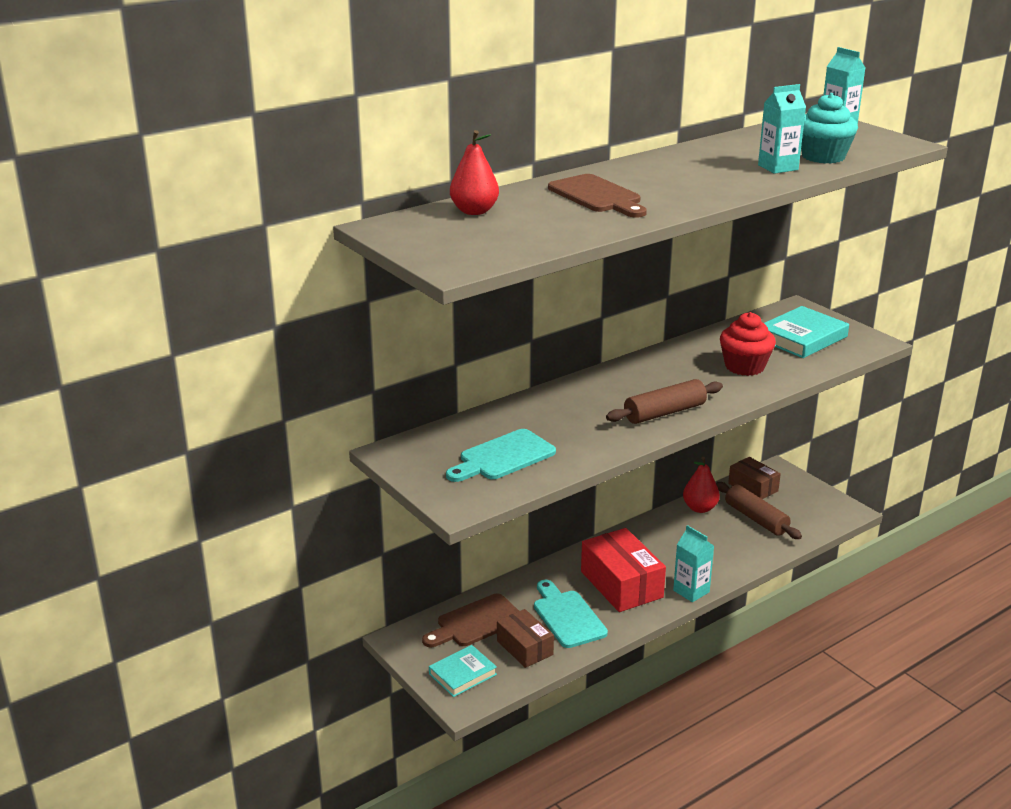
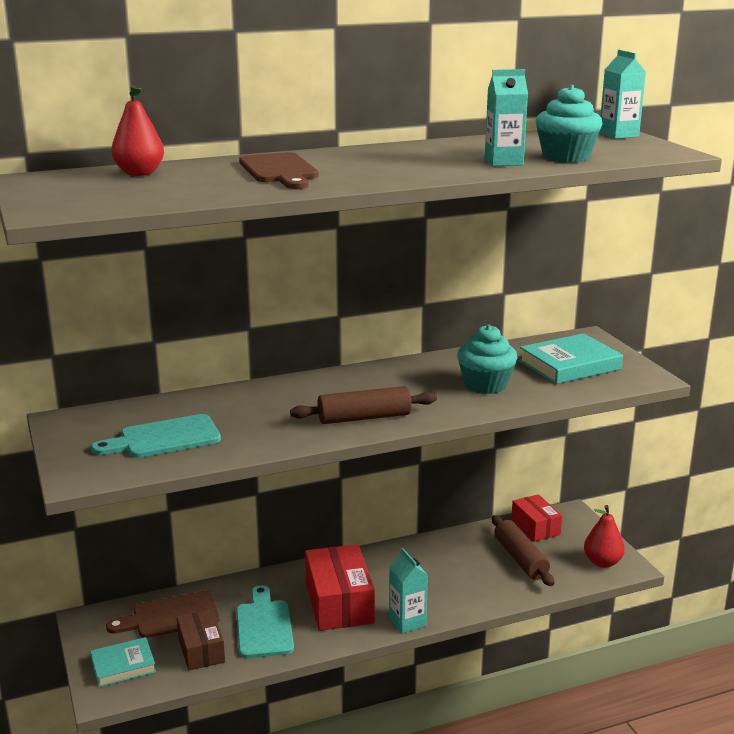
camera: 15 degrees right, 5 degrees down
red pear [683,457,720,513] -> red pear moved to [584,505,625,568]
red cupcake [720,312,776,376] -> turquoise cupcake [457,325,518,394]
brown box [728,457,781,499] -> red box [511,494,562,542]

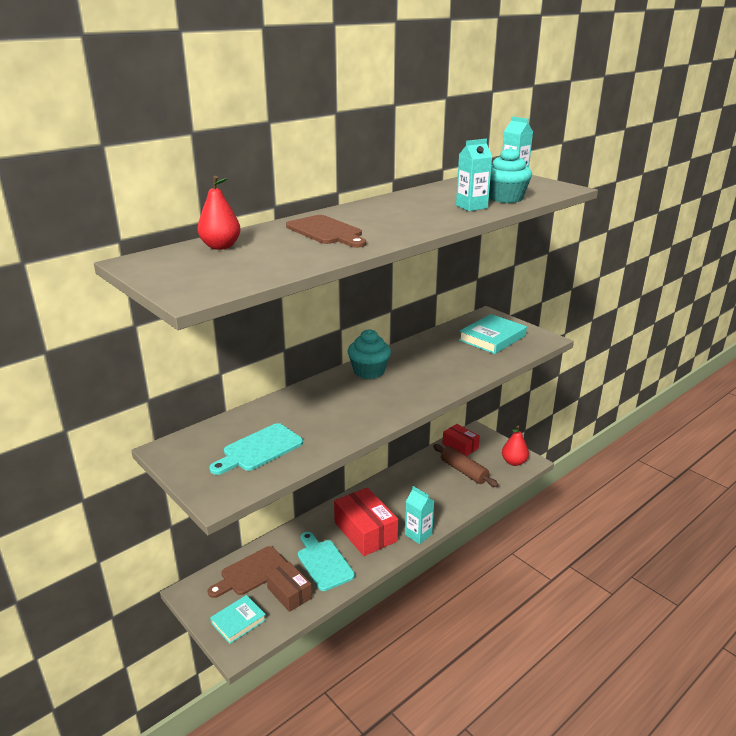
camera: 20 degrees left, 5 degrees up
brown rolling pin [290,386,437,424] -> none
turquoise cupcake [457,325,518,394] -> turquoise cupcake moved to [348,329,391,379]

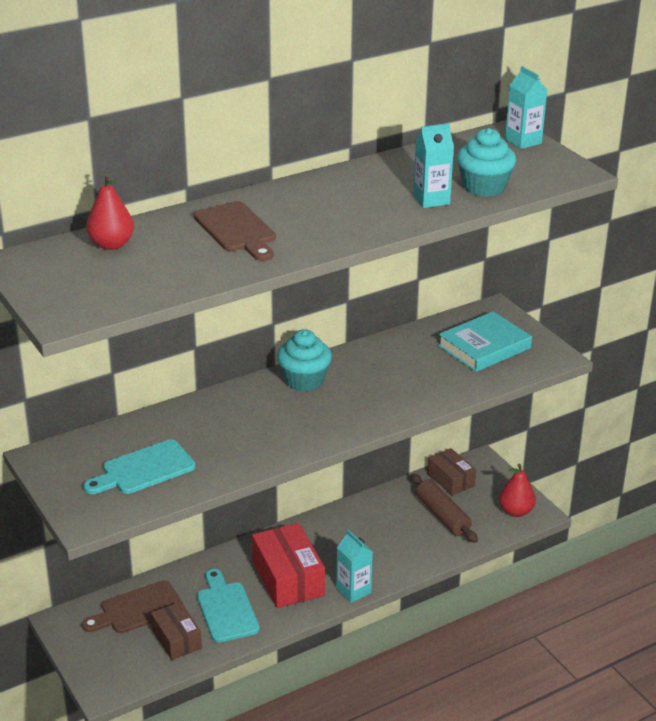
camera: 10 degrees right, 5 degrees up
turquoise book [210,595,266,644] -> none
red box [442,424,480,456] -> brown box [427,448,476,496]

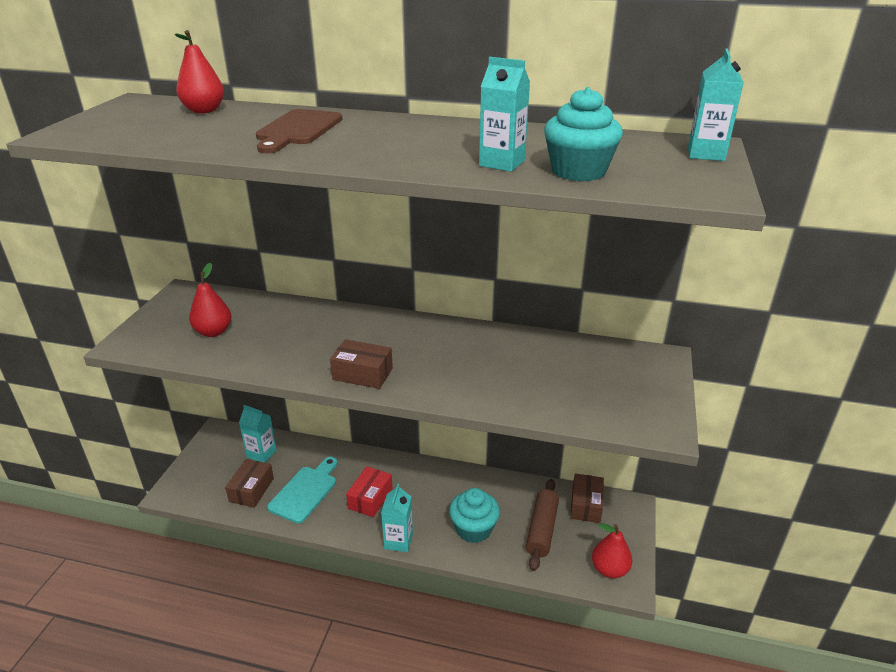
camera: 45 degrees right, 0 degrees up
brown cutting board [82,580,184,633] -> turquoise carton [239,405,277,463]
turquoise cutting board [83,439,195,494] -> red pear [189,263,231,337]
red box [252,523,325,608] -> red box [346,466,393,517], size x0.62
turquoise cupcake [277,329,332,391] -> turquoise cupcake moved to [449,488,500,543]
turquoise book [438,311,532,372] -> none
none -> brown box [330,339,393,389]

